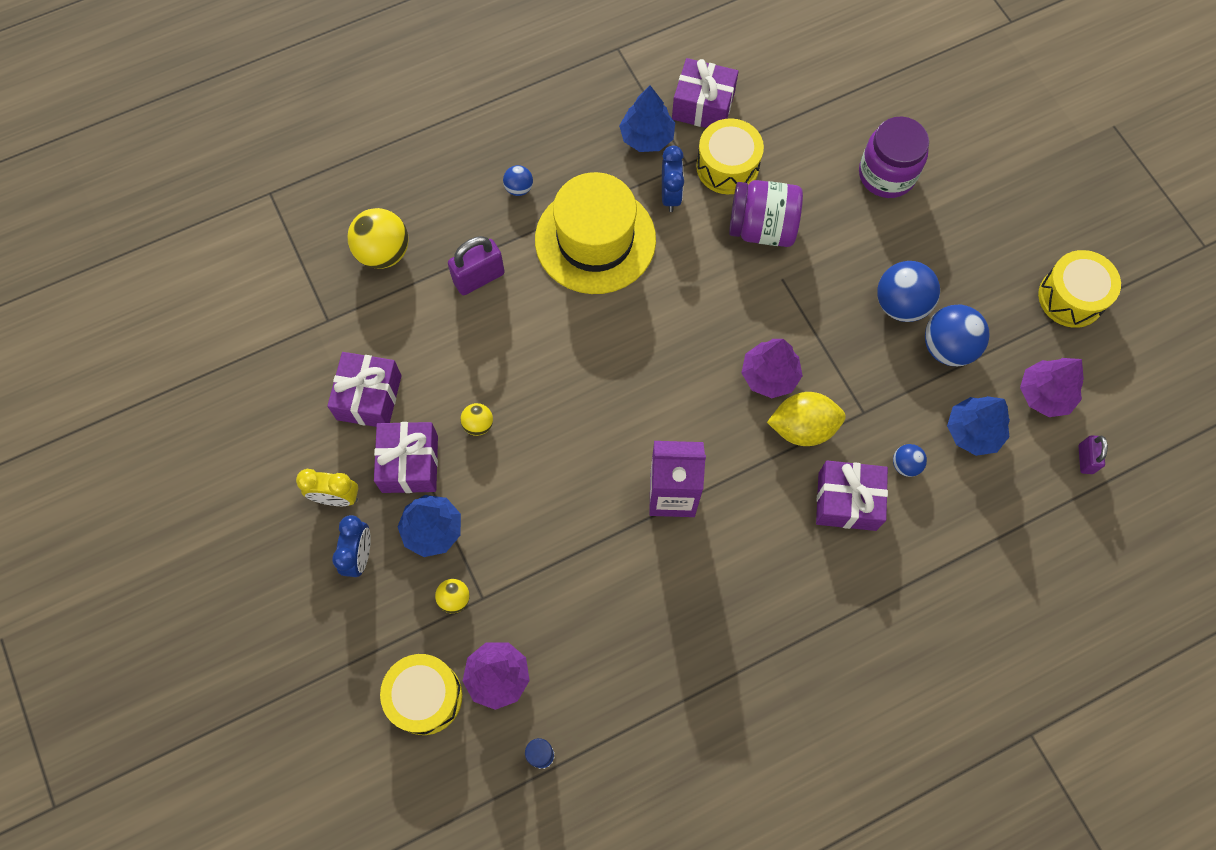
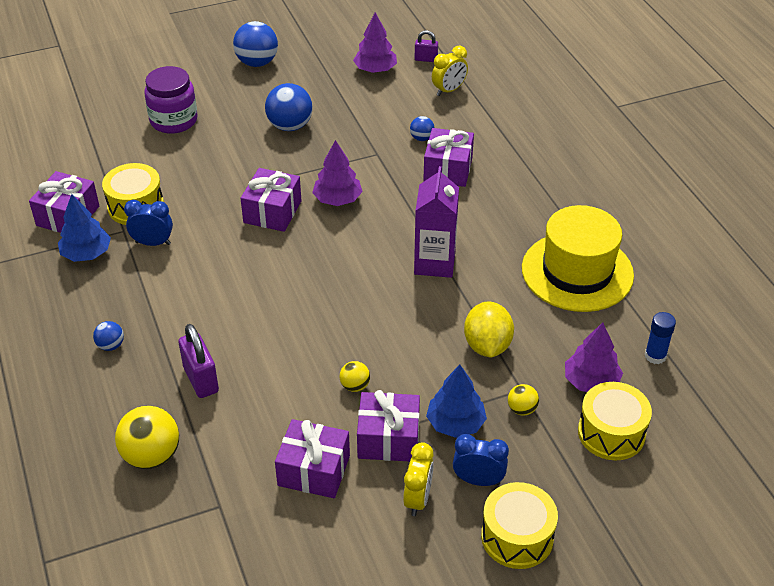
camera: 85 degrees left, 25 degrees down
yellow hat [535,172,656,294] -> yellow hat moved to [522,205,634,312]
purple jar [729,180,803,247] -> none
yellow lemon [767,392,846,446] -> yellow lemon moved to [464,301,514,357]
blue ball [925,305,990,366] -> blue ball moved to [233,21,278,67]
blue tree [947,396,1010,456] -> none
yellow drum [1038,250,1121,328] -> yellow drum moved to [481,482,558,569]
none -> purple gift [240,168,301,232]
none -> yellow clock [432,46,468,96]

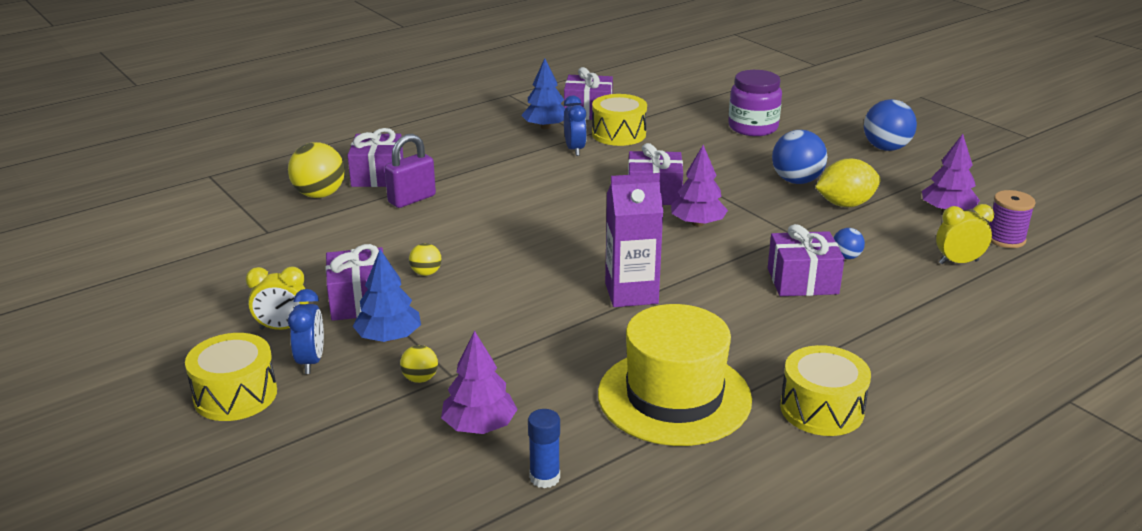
camera: 75 degrees right, 15 degrees down
blue ball [93,321,124,351] -> none
purple gift [275,419,350,498] -> purple gift moved to [347,128,403,187]
purple padlock [415,30,438,62] -> purple spool [989,190,1036,248]
yellow clock [432,46,468,96] -> yellow clock turned 135 degrees clockwise [936,204,994,264]
yellow lemon [464,301,514,357] -> yellow lemon moved to [815,159,881,207]
yellow drum [578,382,652,461] -> yellow drum moved to [780,345,871,436]

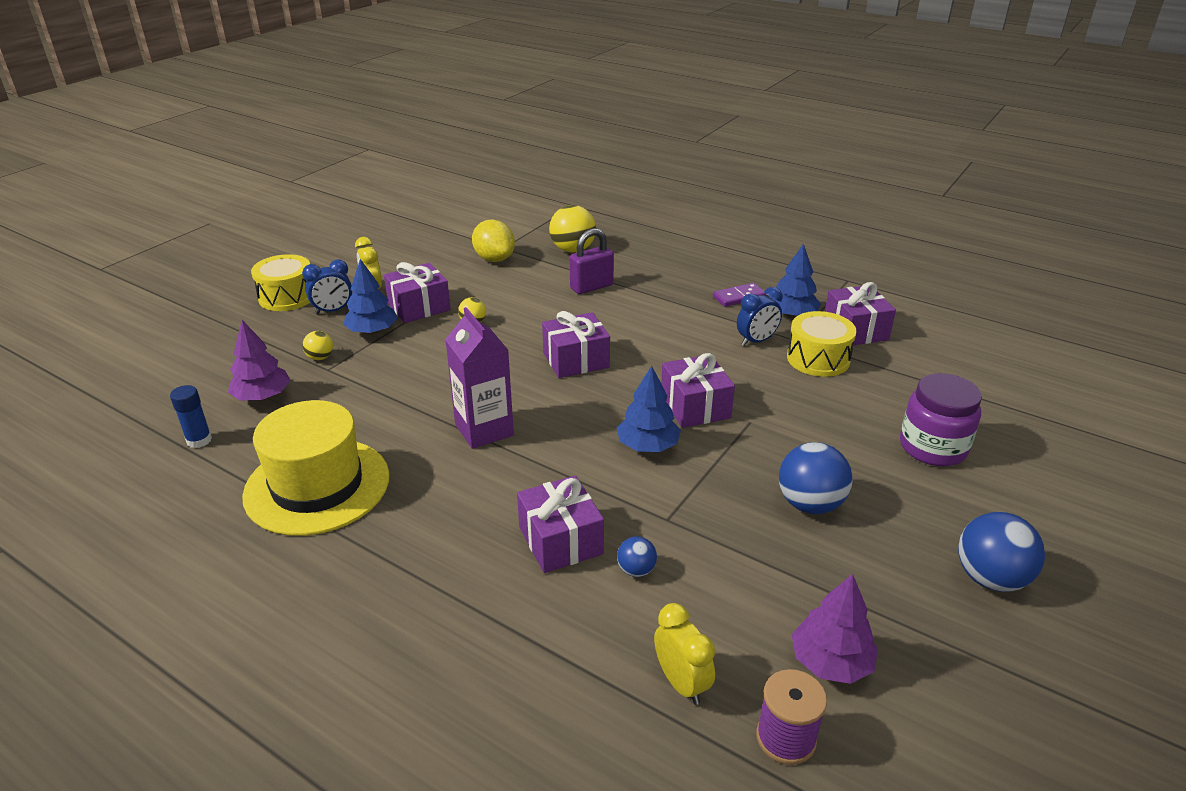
camera: 70 degrees right, 5 degrees up
purple gift [347,128,403,187] -> purple gift moved to [542,311,610,378]
purple padlock [385,134,436,208] -> purple padlock turned 60 degrees counterclockwise [570,228,614,294]
purple tree [671,145,728,227] -> blue tree [617,366,681,452]
yellow drum [780,345,871,436] -> none
yellow lemon [815,159,881,207] -> yellow lemon moved to [472,220,515,262]
none -> purple domino [713,283,766,307]

